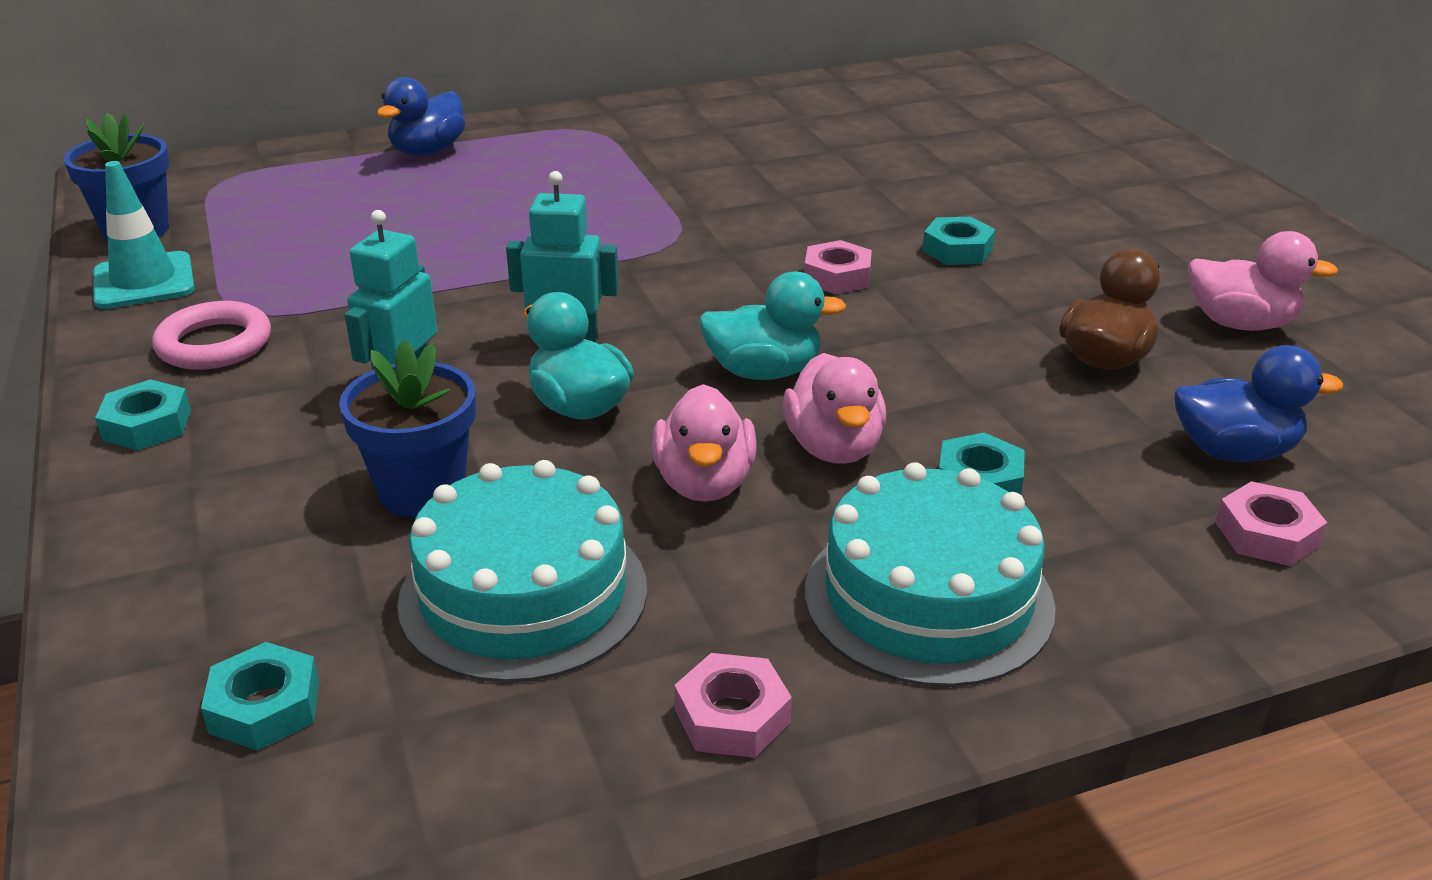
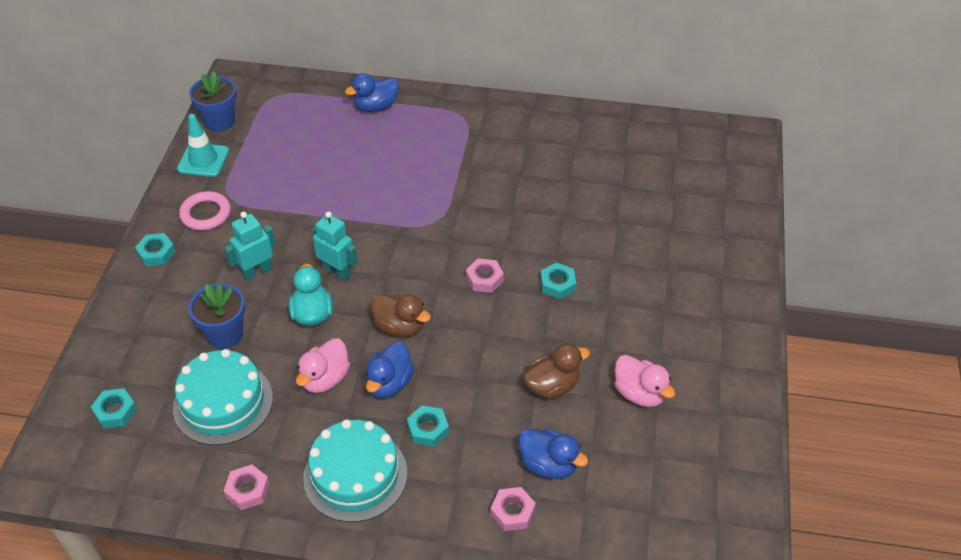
camera: 30 degrees right, 15 degrees up
turquoise duck [699,272,846,380] -> brown duck [370,294,431,337]
pink duck [783,353,886,464] -> blue duck [365,342,414,399]

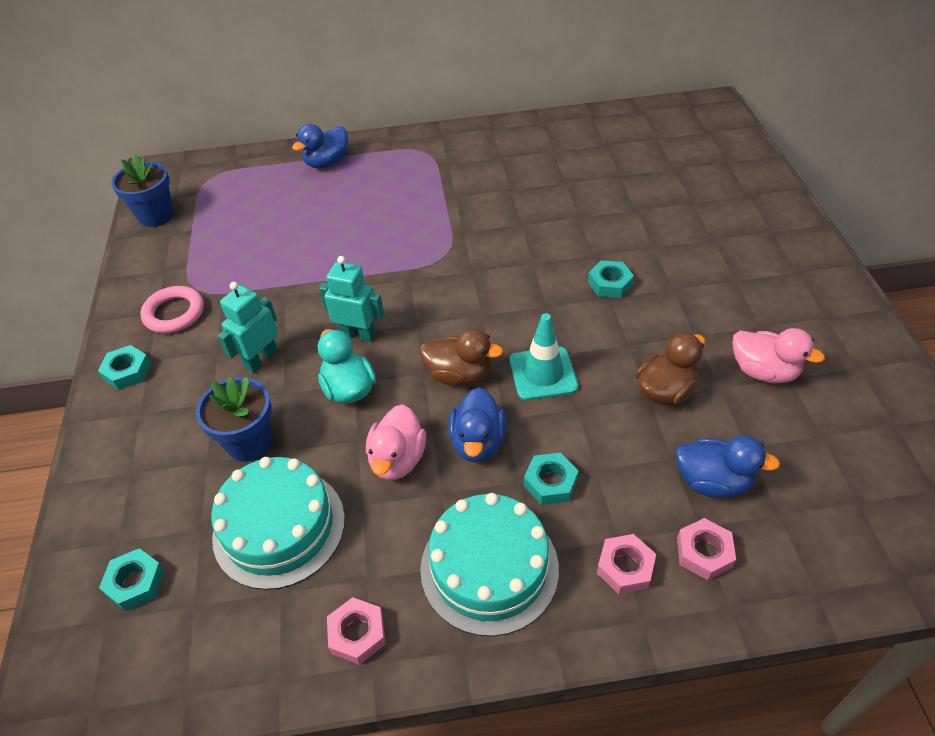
camera: 15 degrees left, 0 degrees up
turquoise traffic cone [177,114,229,177] -> turquoise traffic cone moved to [509,314,578,400]
pink nut [466,258,504,293] -> pink nut moved to [597,534,656,594]

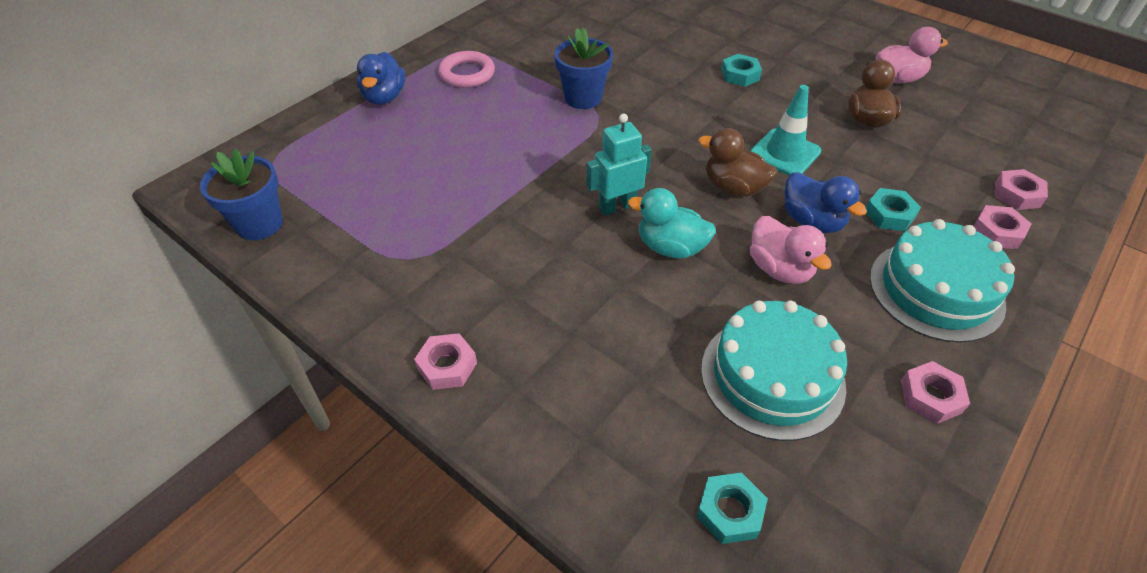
camera: 45 degrees left, 0 degrees up
turquoise nut [98,345,151,390] -> pink nut [414,333,477,390]
pink ring [140,286,204,333] -> pink ring moved to [438,51,495,88]
blue flower pot [196,377,272,462] -> blue flower pot moved to [554,27,613,109]
turquoise robot [218,282,278,373] -> none
brown duck [420,329,503,386] -> brown duck turned 120 degrees counterclockwise [698,128,777,197]
blue duck [676,436,780,497] -> none

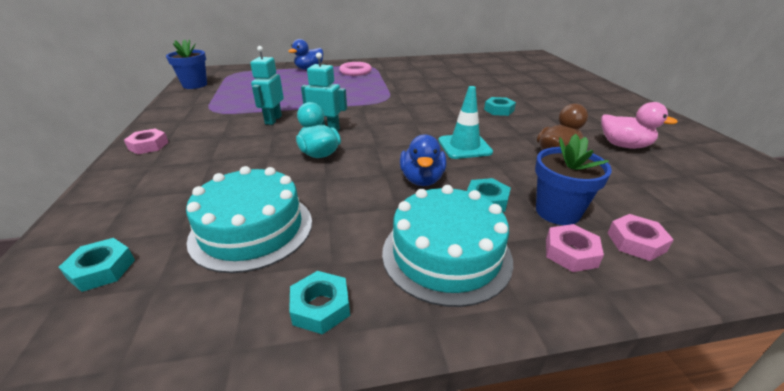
camera: 40 degrees right, 15 degrees down
blue flower pot [554,27,613,109] -> blue flower pot moved to [535,134,612,225]
brown duck [698,128,777,197] -> none
pink duck [750,216,832,284] -> none
pink nut [901,361,970,424] -> turquoise nut [289,271,350,335]
none -> turquoise robot [250,46,284,125]

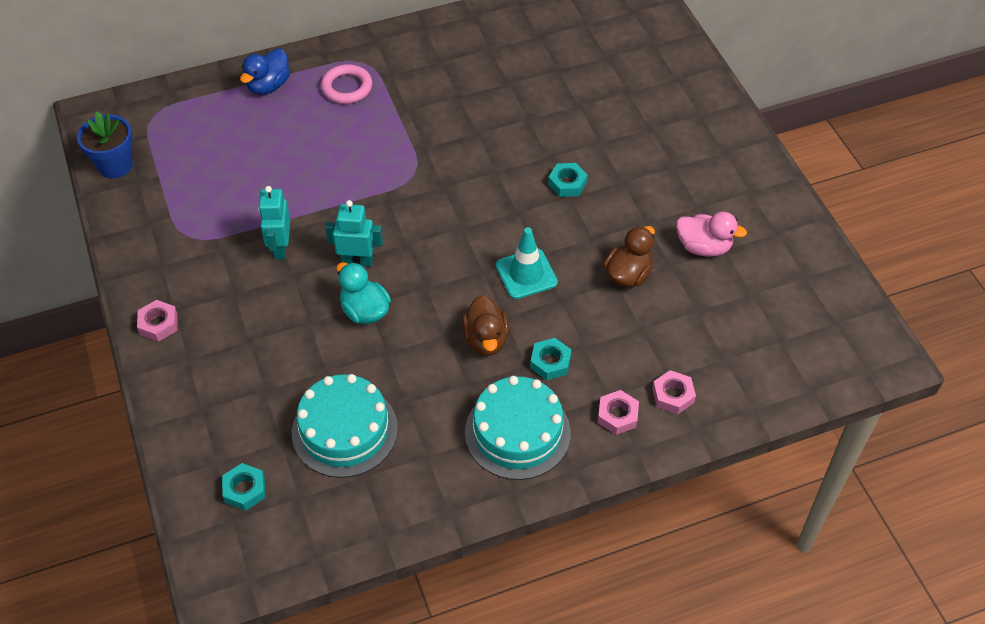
camera: 10 degrees left, 20 degrees up
turquoise nut [289,271,350,335] -> none
blue duck [400,134,446,186] -> brown duck [461,295,509,356]
blue flower pot [535,134,612,225] -> none

